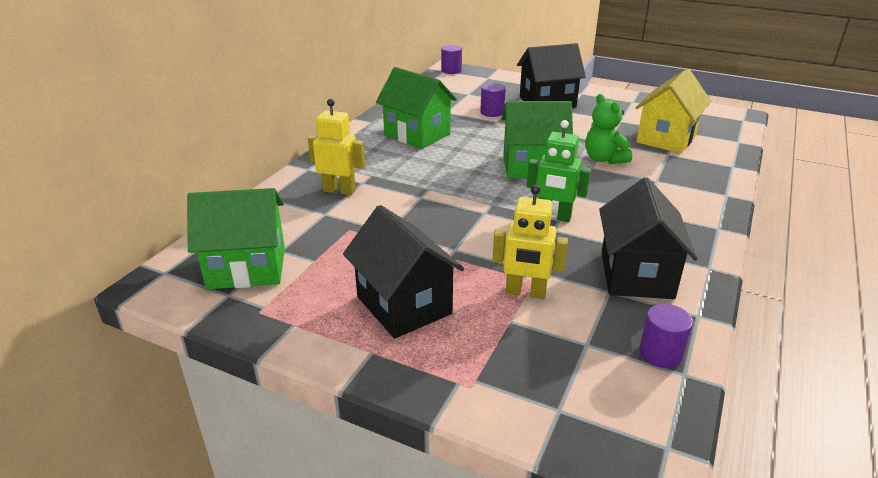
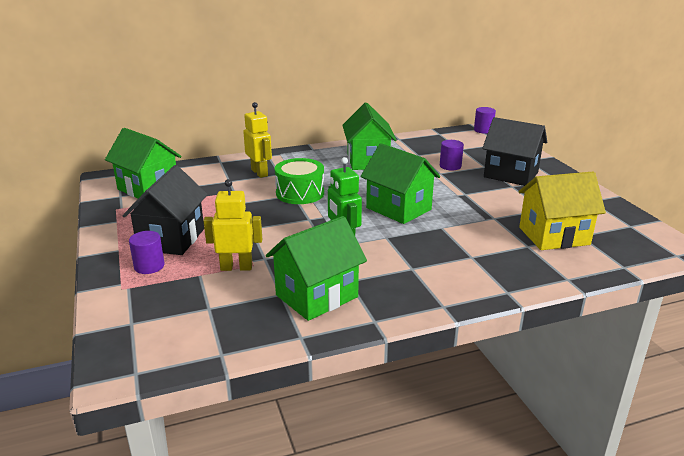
camera: 45 degrees right, 5 degrees down
yellow robot [492,185,568,299] -> yellow robot turned 120 degrees clockwise [204,179,262,271]
green teddy bear [585,94,632,164] -> none
black house [599,177,698,299] -> green house [266,216,367,321]
purple cylinder [639,304,693,368] -> purple cylinder moved to [129,231,165,274]
none -> green drum [275,158,324,204]

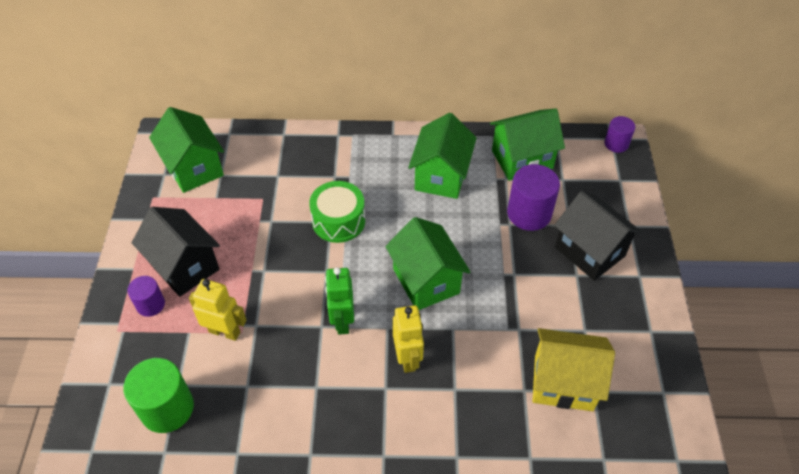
camera: 20 degrees right, 25 degrees up
black house [123,165,208,255] -> black house turned 75 degrees counterclockwise [132,207,220,297]
yellow robot [243,102,272,178] -> yellow robot moved to [393,305,424,373]
green house [266,216,367,321] -> green house moved to [490,108,565,181]
purple cylinder [440,140,464,170] -> purple cylinder [507,164,560,231], size x1.71
none -> green cylinder [123,358,194,433]

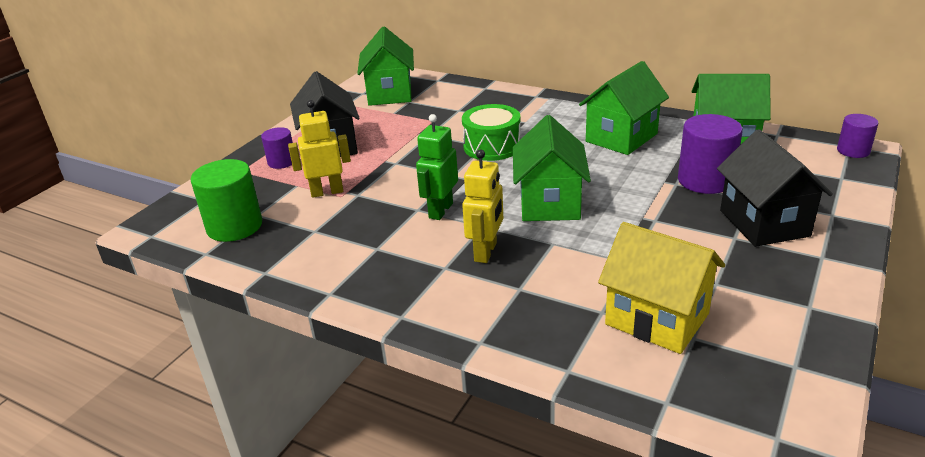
camera: 30 degrees right, 20 degrees down
yellow robot [189,279,247,341] -> yellow robot turned 60 degrees counterclockwise [288,100,351,198]

